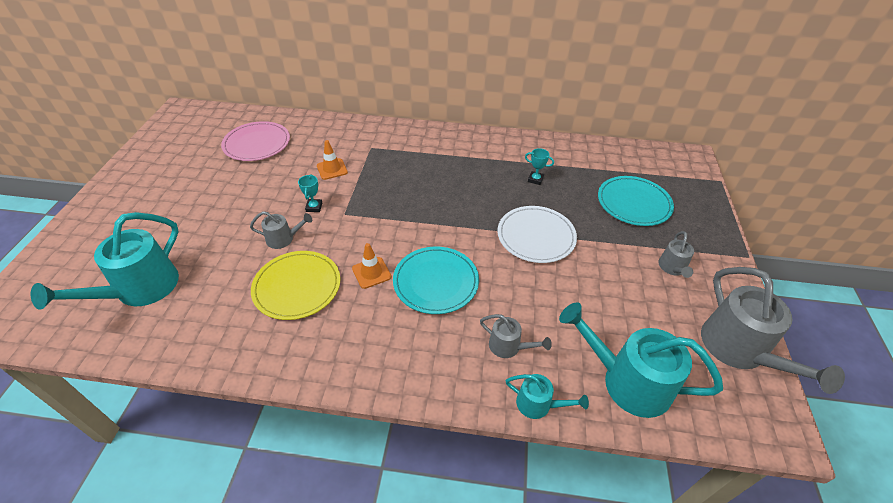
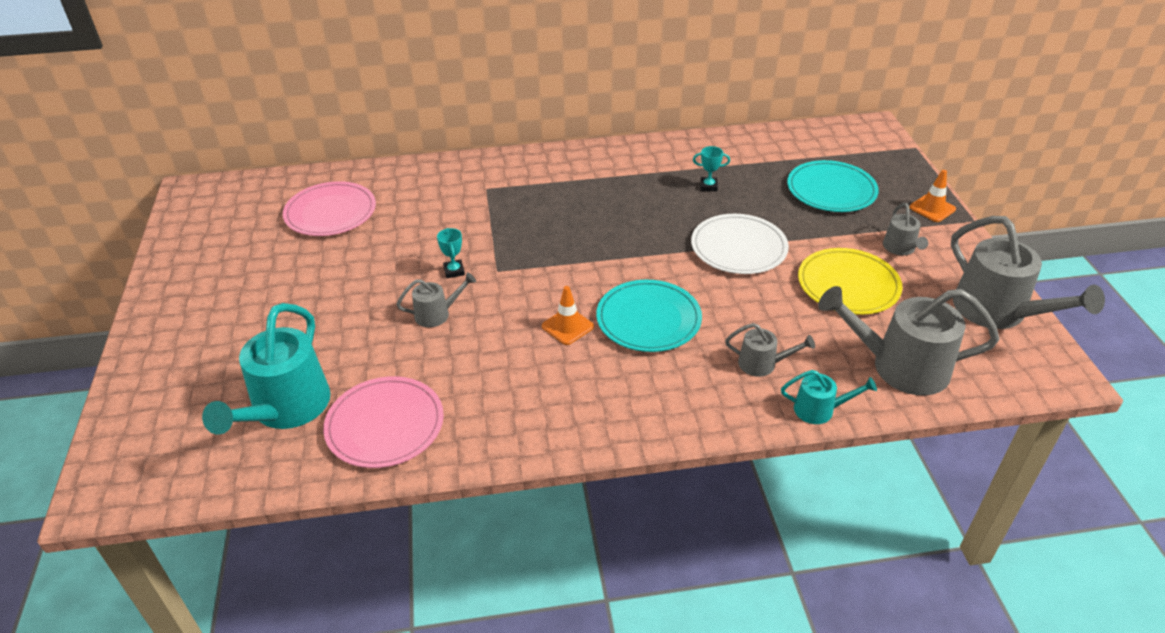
camera: 15 degrees left, 5 degrees down
yellow plate [251,251,340,320] -> yellow plate moved to [798,248,902,315]
orange traffic cone [317,140,348,180] -> orange traffic cone moved to [909,170,956,222]
turquoise watering can [559,302,723,418] -> grey watering can [818,286,1000,396]
none -> pink plate [323,376,444,468]

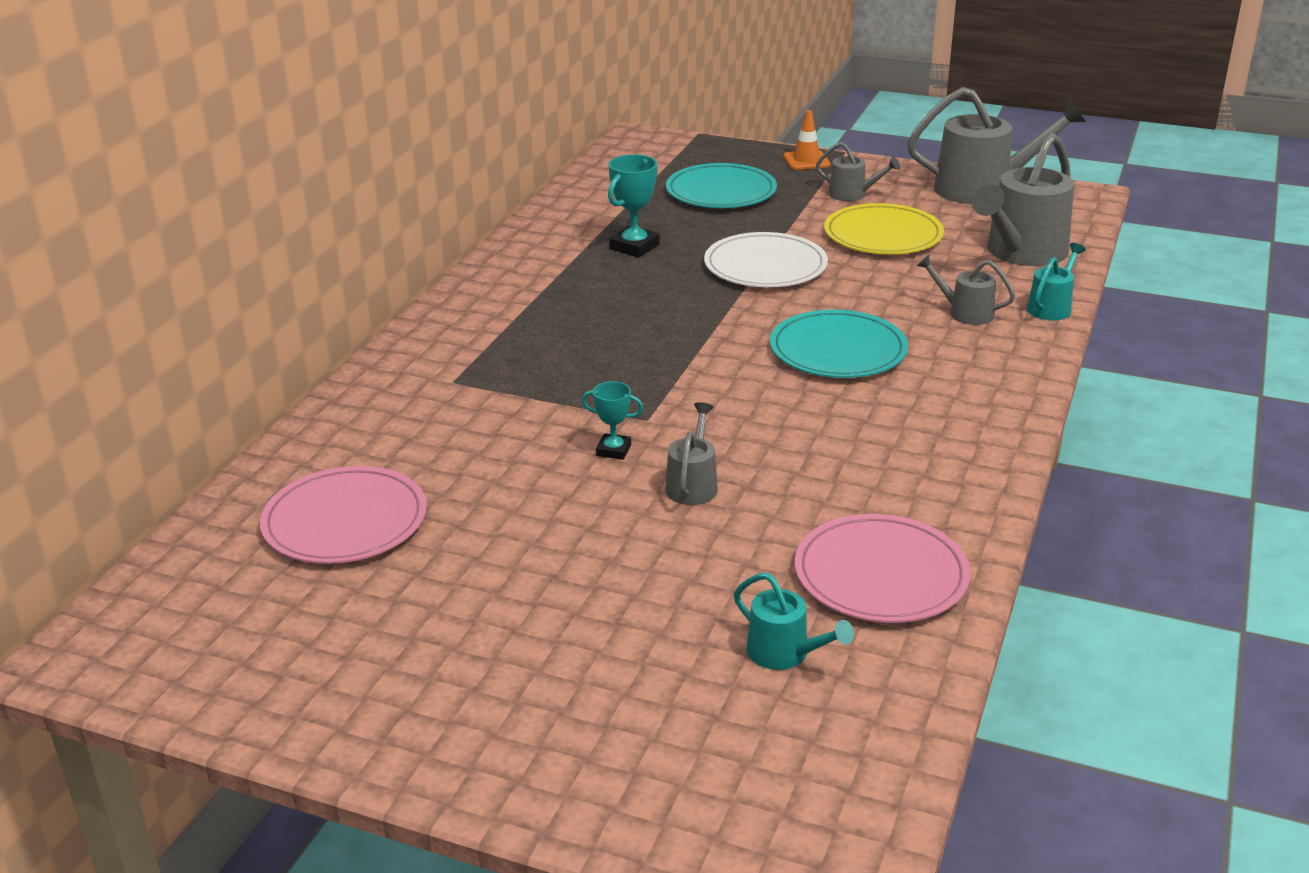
camera: 60 degrees left, 10 degrees down
turquoise watering can [202,303,331,435] -> turquoise watering can [734,573,854,670], size x0.50
orange traffic cone [542,286,594,345] -> none
turquoise trophy [693,146,730,191] -> turquoise trophy [608,154,660,257], size x1.63
grey watering can [725,323,815,377] -> grey watering can turned 105 degrees counterclockwise [917,255,1015,325]

